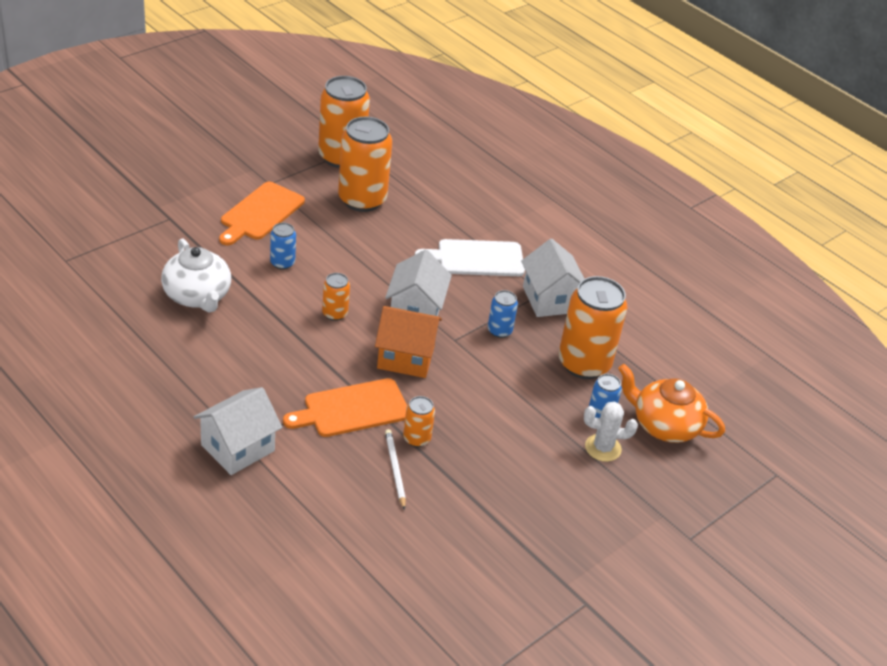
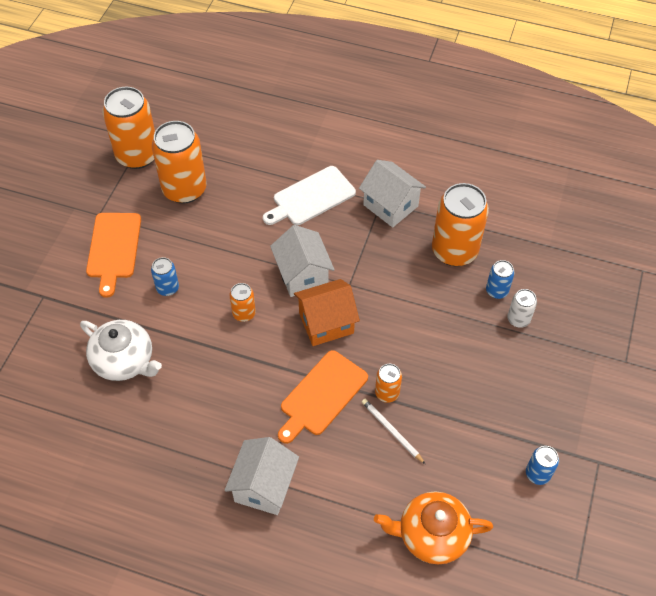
camera: 25 degrees left, 15 degrees up
blue can [488,290,518,338] -> blue can moved to [526,446,559,485]
white cactus [584,402,638,462] -> white can [507,289,537,328]
orange teapot [618,364,725,443] -> orange teapot moved to [374,491,493,564]

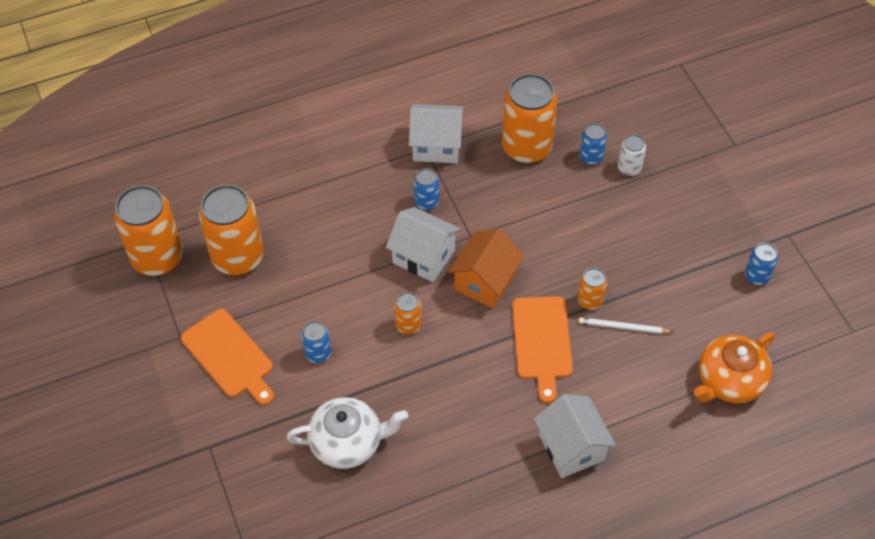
camera: 40 degrees left, 0 degrees up
white cutting board [263,166,356,225] -> none
none -> blue can [414,168,439,210]

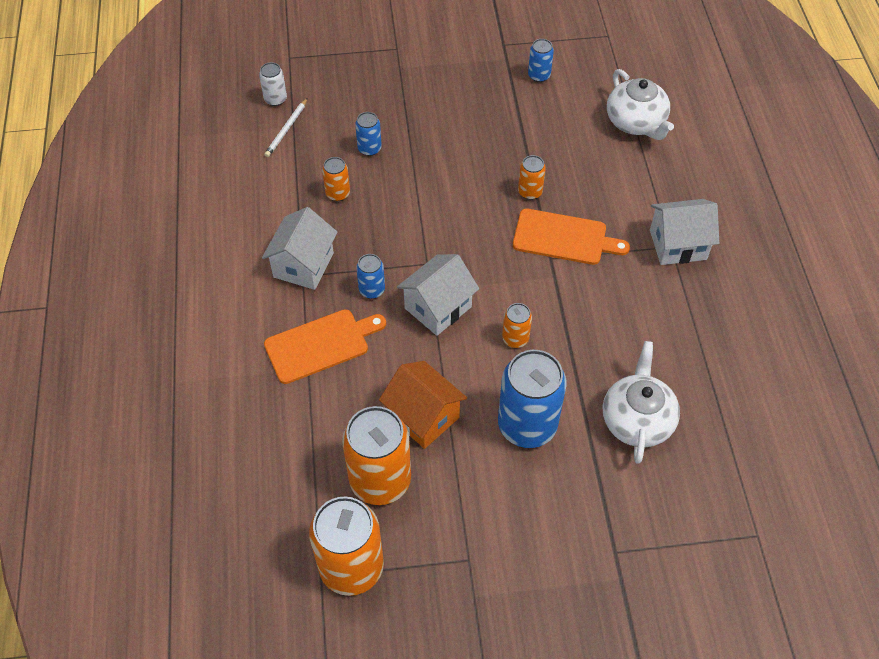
camera: 75 degrees left, 0 degrees up
orange cutting board [181,309,274,405] -> orange cutting board moved to [264,309,386,384]
blue can [301,321,331,363] -> blue can [498,350,567,448], size x2.10
orange house [448,228,524,309] -> orange house moved to [379,361,467,449]
orange can [502,74,557,164] -> orange can [322,157,350,201], size x0.48
white pencil [579,317,673,334] -> white pencil moved to [264,98,307,157]
white can [618,134,646,176] -> white can moved to [259,62,287,106]
orange teapot [694,332,775,403] -> white teapot [607,69,674,140]

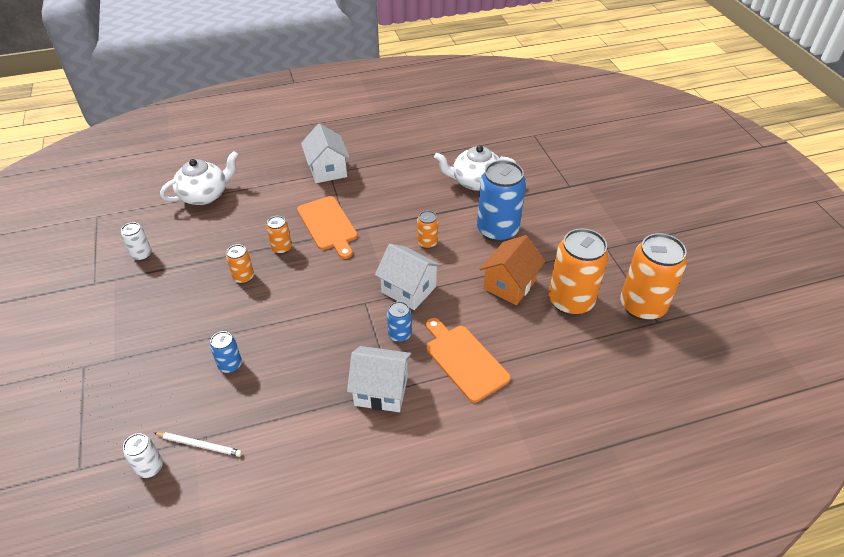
camera: 100 degrees left, 10 degrees down
orange can [322,157,350,201] -> orange can moved to [226,244,254,284]
orange cutting board [513,209,630,265] -> orange cutting board turned 150 degrees clockwise [297,196,358,259]
blue can [528,39,554,82] -> white can [121,222,152,261]

